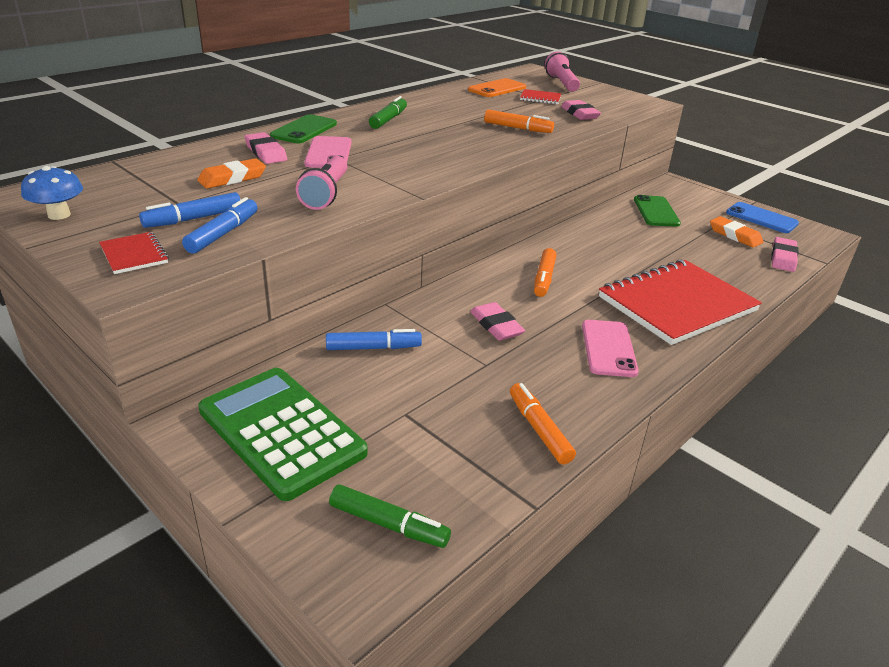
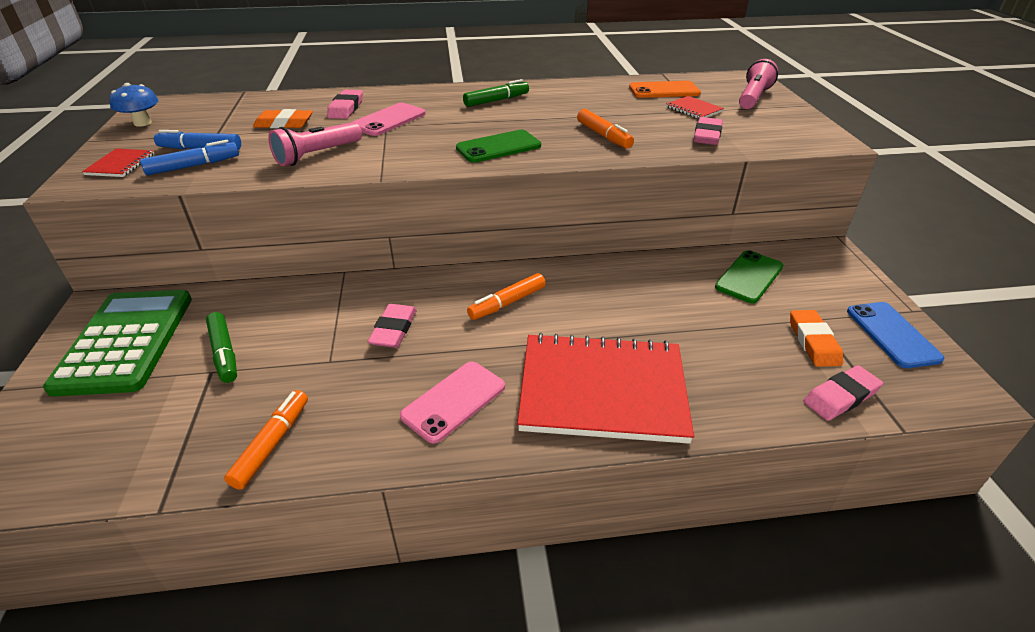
camera: 40 degrees right, 5 degrees up
green phone [270,114,337,144] -> green phone moved to [456,130,541,163]
blue marker [326,329,422,350] -> none
green marker [329,484,451,548] -> green marker moved to [206,312,237,383]

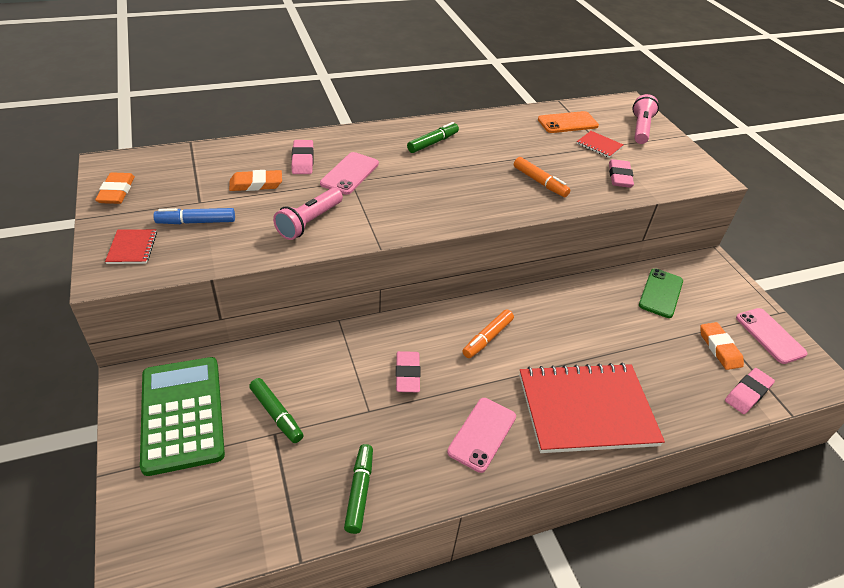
camera: 15 degrees left, 5 degrees up
blue mushroom [109,83,159,127] -> orange eraser [95,172,135,204]
blue marker [140,140,239,176] -> none
orange marker [224,390,308,490] -> green marker [344,444,373,534]
green phone [456,130,541,163] -> none
blue phone [847,302,945,368] -> pink phone [736,308,808,364]

